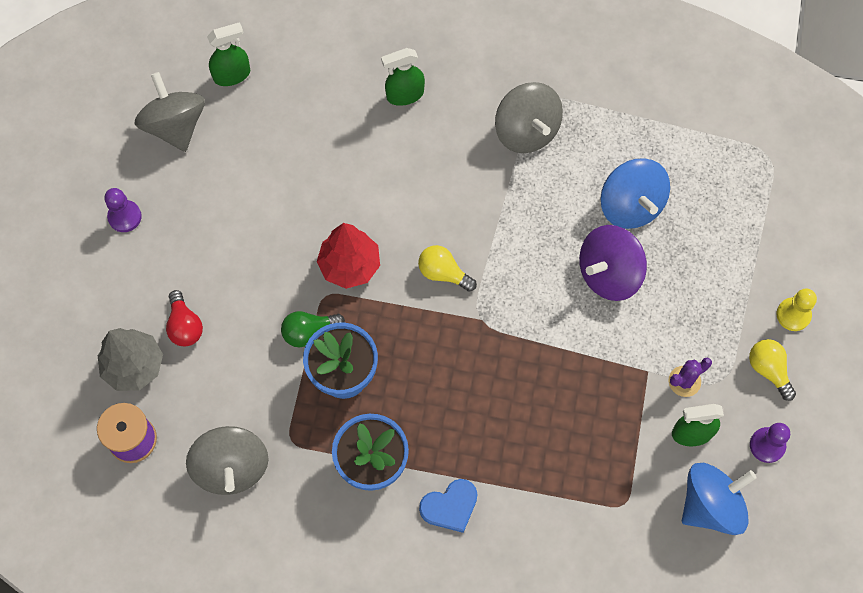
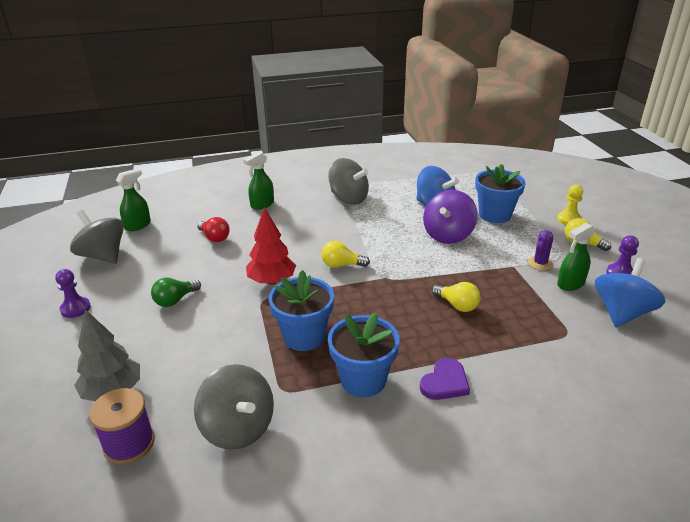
camera: 25 degrees left, 35 degrees down
red light bulb [166,290,203,346] -> red light bulb moved to [197,217,230,242]
green light bulb [281,311,345,347] -> green light bulb moved to [151,278,201,307]
blue heart [419,479,477,533] -> purple heart [420,358,470,400]
none -> yellow light bulb [432,282,481,312]
none -> blue flower pot [475,164,525,223]

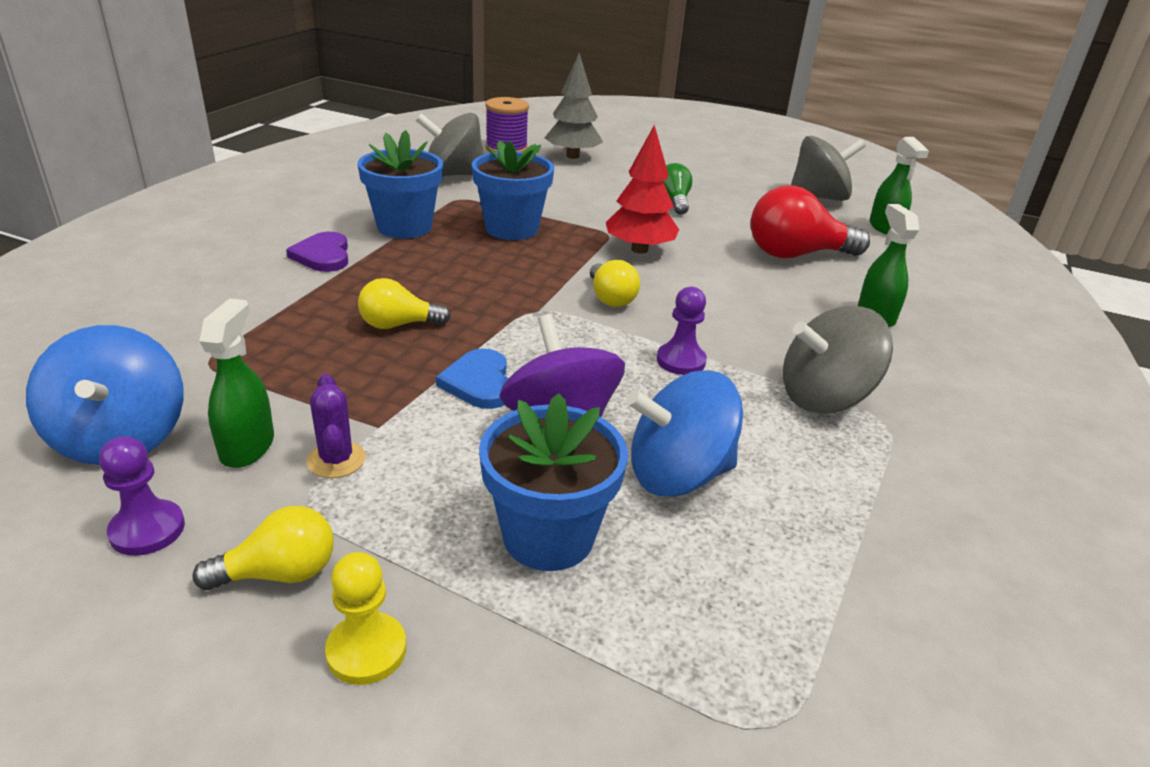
camera: 125 degrees right, 0 degrees up
purple pawn [55,269,91,318] -> purple pawn moved to [657,287,707,375]
red light bulb [197,217,230,242] -> red light bulb [750,185,870,258], size x1.74
yellow light bulb [321,241,370,268] -> yellow light bulb turned 120 degrees clockwise [590,260,640,307]
none -> blue heart [436,349,508,409]

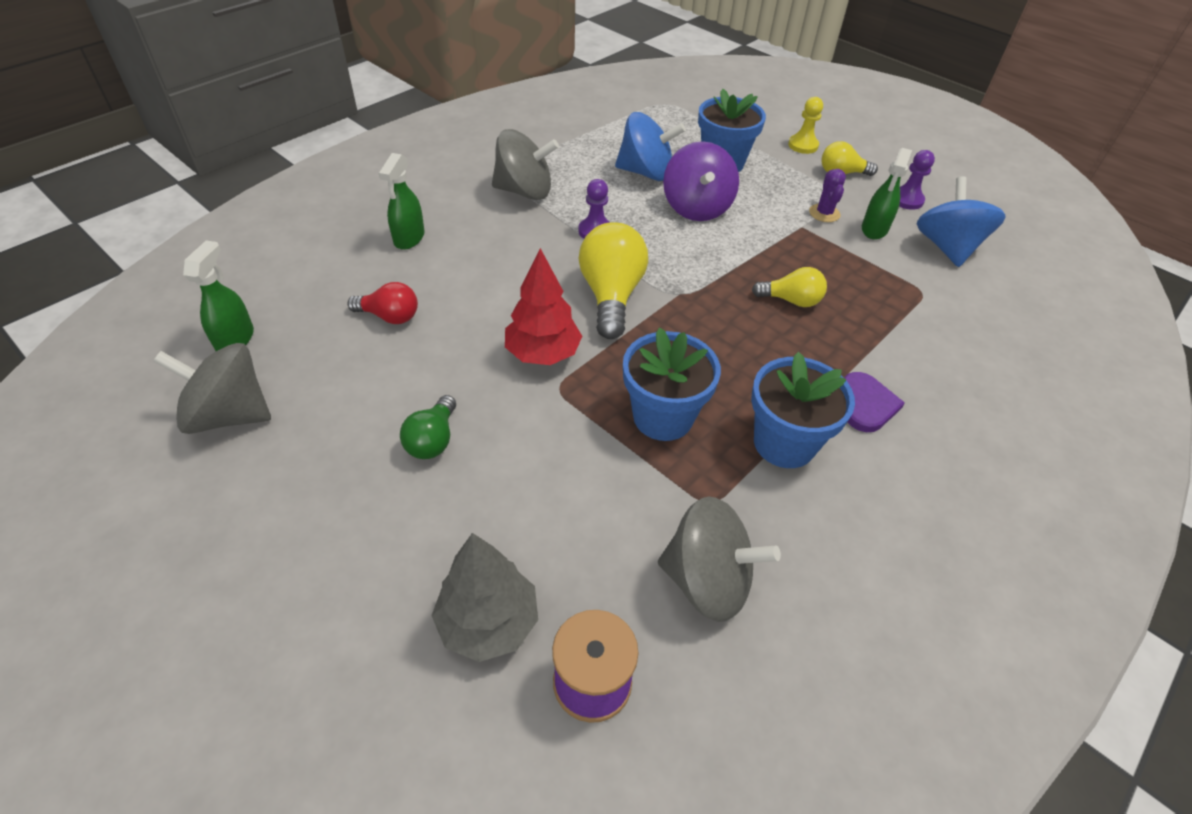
camera: 160 degrees left, 15 degrees up
blue heart [436,349,508,409] -> none
yellow light bulb [590,260,640,307] -> yellow light bulb [579,222,648,339], size x1.74
red light bulb [750,185,870,258] -> red light bulb [347,282,418,324], size x0.58

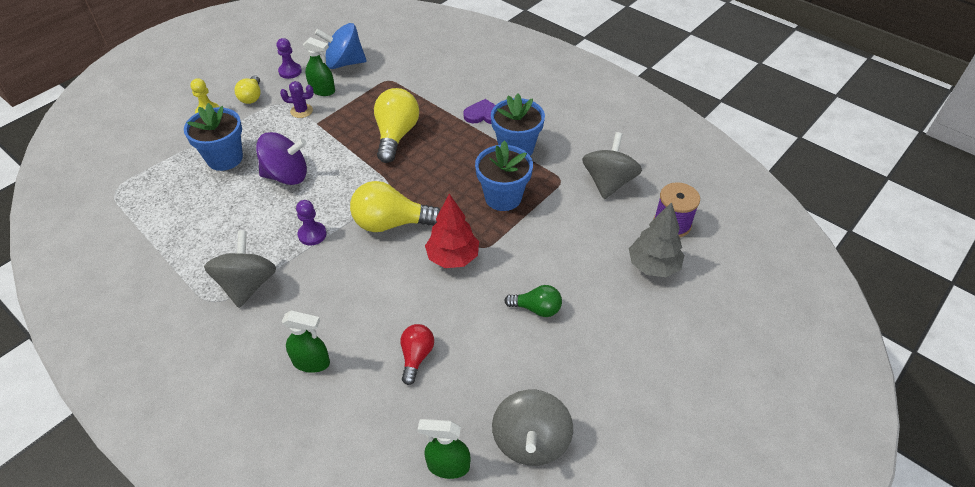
camera: 90 degrees left, 0 degrees up
blue spinning top [615,112,686,181] -> none
yellow light bulb [752,267,827,307] -> yellow light bulb [374,88,419,163], size x1.74

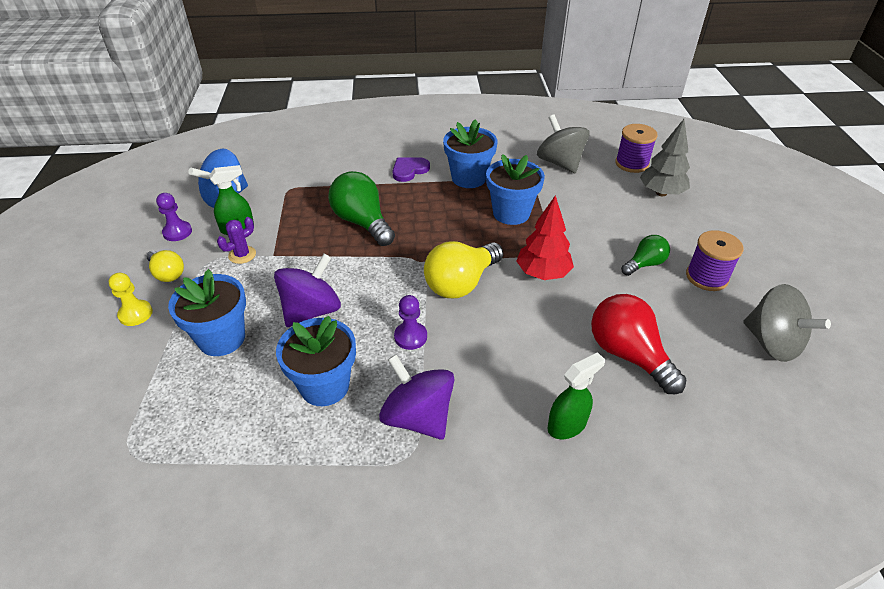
camera: 45 degrees left, 5 degrees down
grey spinning top [204,231,277,308] -> purple spinning top [379,355,454,440]
yellow light bulb [374,88,419,163] -> green light bulb [328,171,395,246]
red light bulb [400,324,434,385] -> red light bulb [591,294,686,394], size x1.74
green spray bottle [418,419,470,479] -> none
none -> blue flower pot [276,316,356,406]
none -> purple spool [686,230,743,291]

